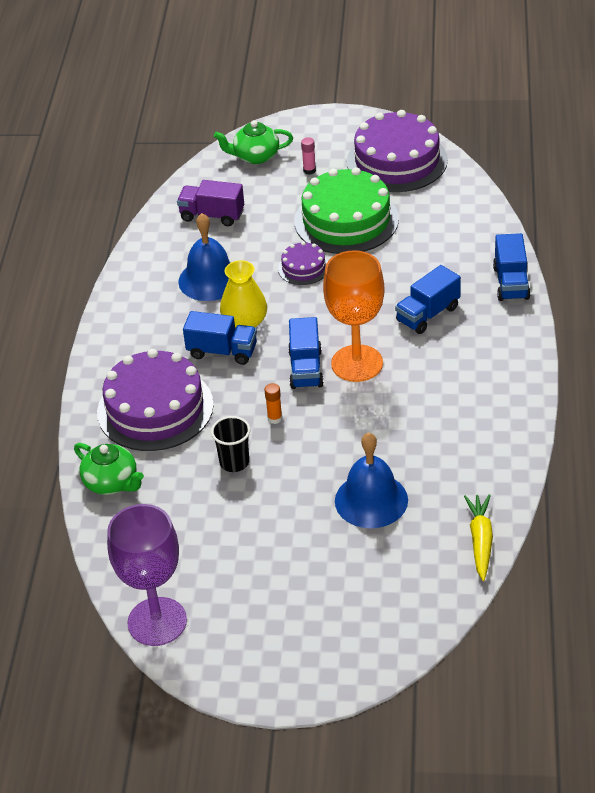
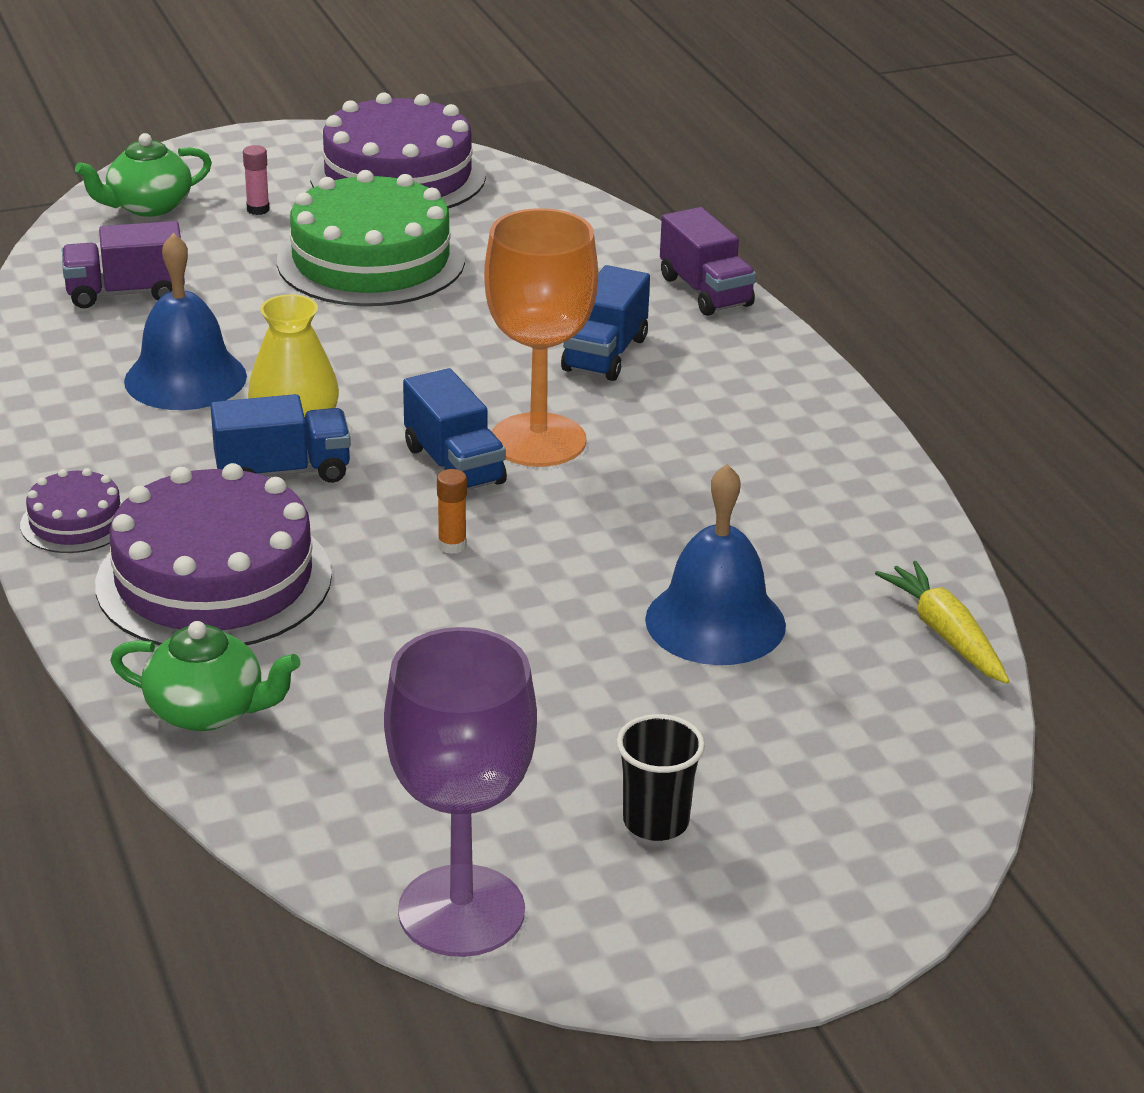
camera: 30 degrees left, 10 degrees down
black cup [211,416,250,472] -> black cup moved to [617,714,705,841]
purple cake [278,241,328,285] -> purple cake moved to [20,468,123,553]
blue truck [493,233,530,301] -> purple truck [660,207,756,316]

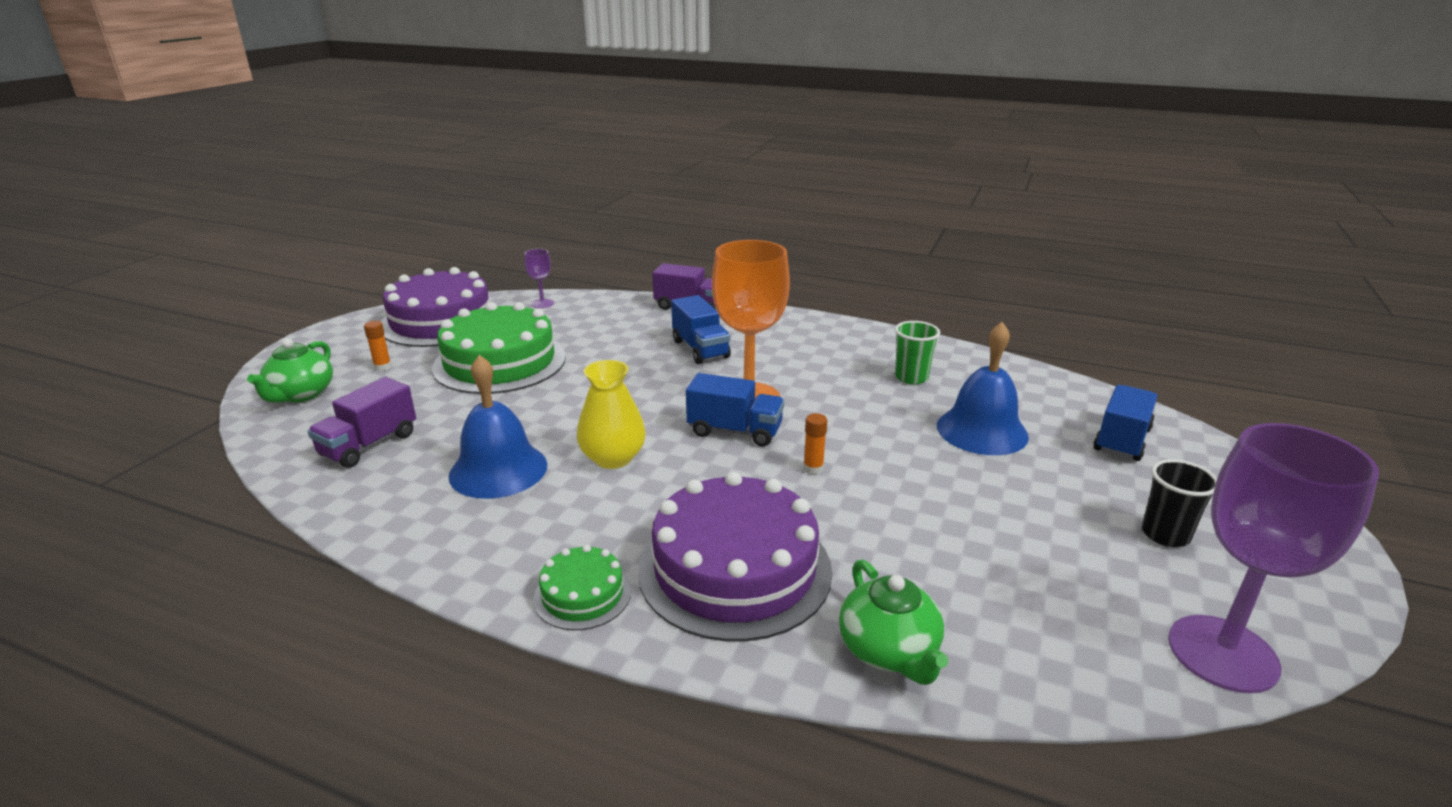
camera: 45 degrees left, 5 degrees down
purple cake [20,468,123,553] -> green cake [534,545,631,630]
green teapot [110,621,301,731] -> green teapot turned 105 degrees clockwise [839,560,948,685]
blue truck [210,394,351,483] -> blue truck moved to [1093,385,1158,461]
pink glue stick [243,145,270,215] -> orange glue stick [364,321,392,371]
yellow carrot [875,561,1010,684] -> none
none -> purple goblet [524,249,554,308]
none -> green cup [895,321,940,384]

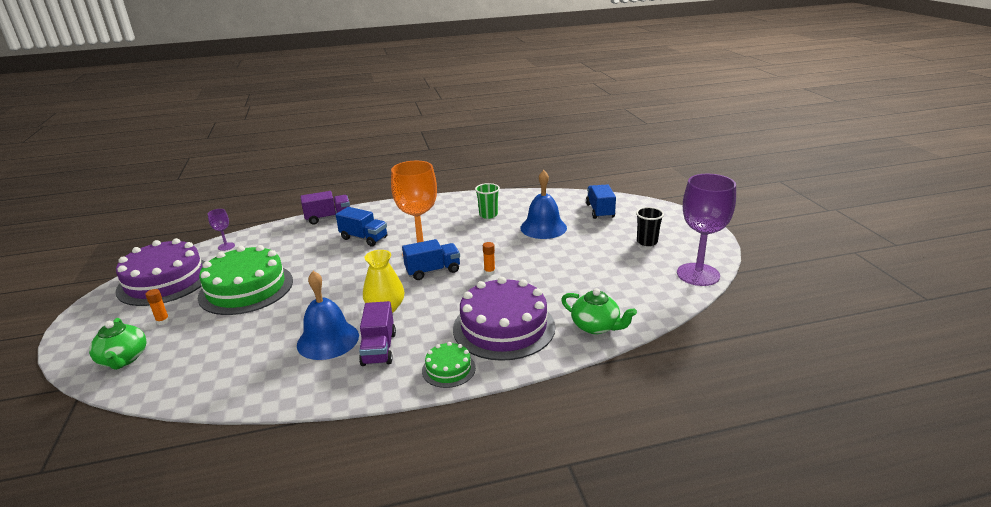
camera: 35 degrees left, 0 degrees up
purple truck [307,377,416,468] -> purple truck moved to [359,301,396,366]

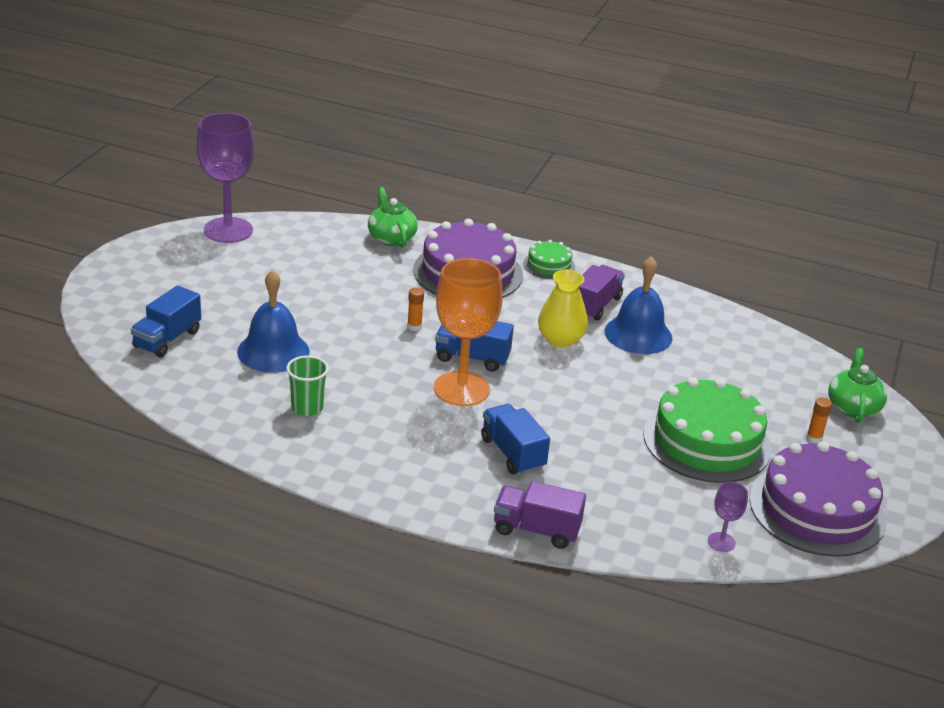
camera: 150 degrees left, 5 degrees up
black cup [636,207,664,246] -> none

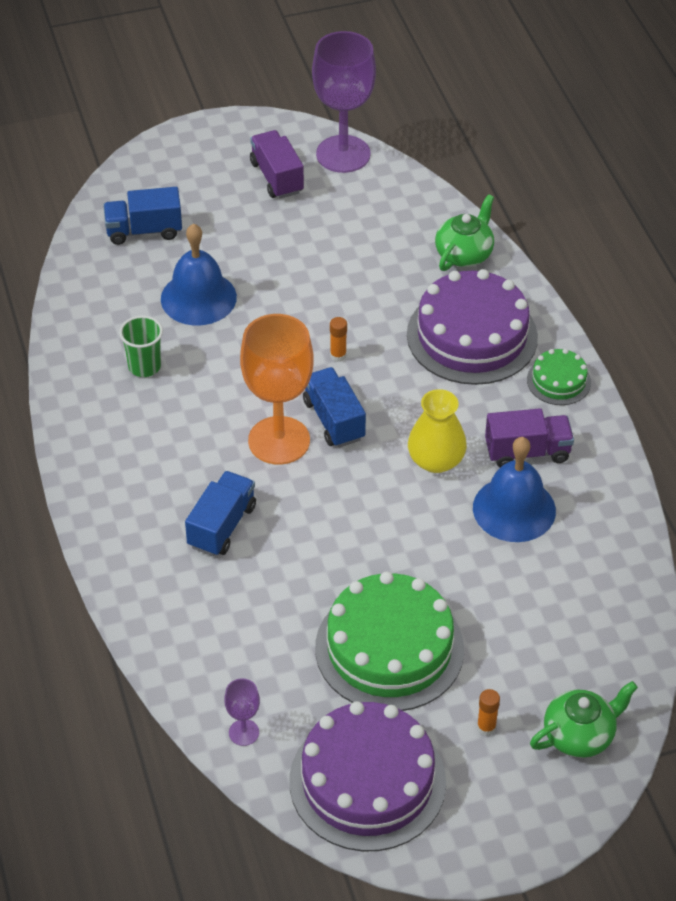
camera: 55 degrees right, 15 degrees up
purple truck [494,481,586,549] -> purple truck moved to [250,130,304,199]

